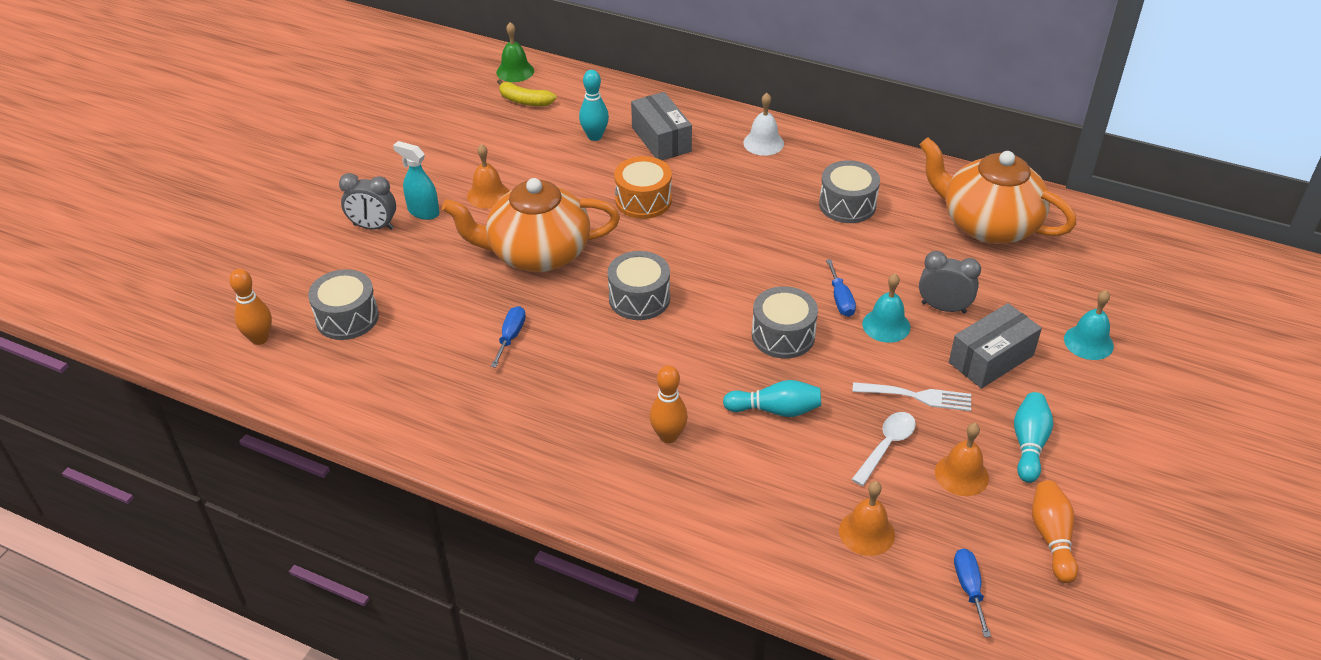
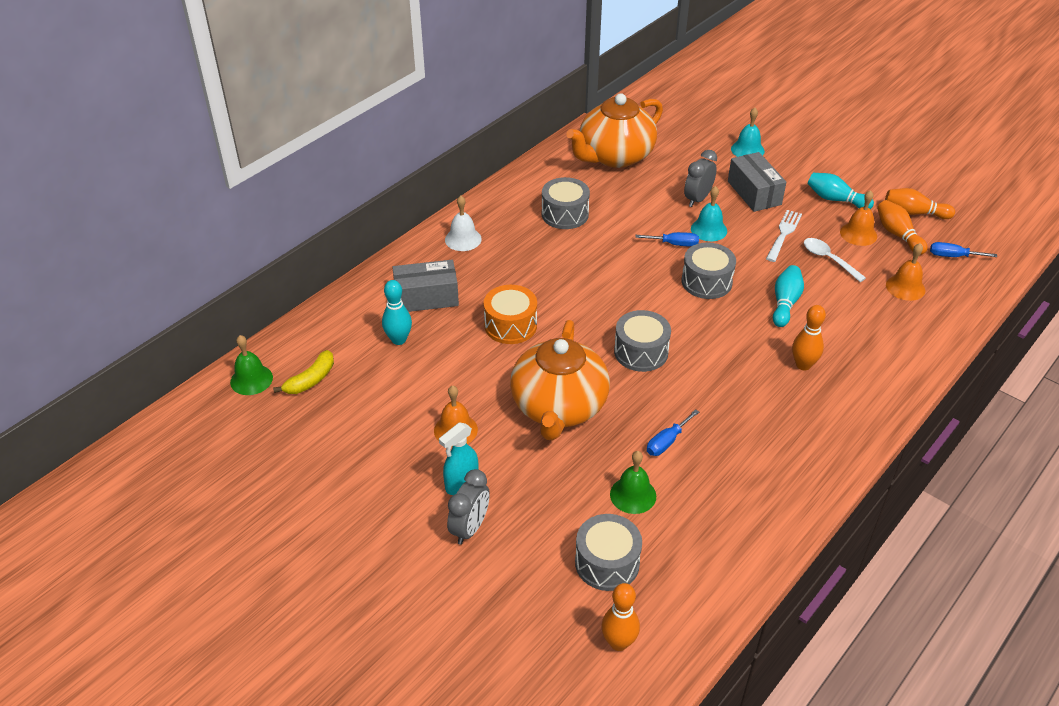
camera: 75 degrees left, 0 degrees up
blue screwdriver [491,306,526,368] -> blue screwdriver turned 75 degrees counterclockwise [647,409,699,456]
none -> green bell [610,451,656,514]
none -> orange bowling pin [877,200,927,255]

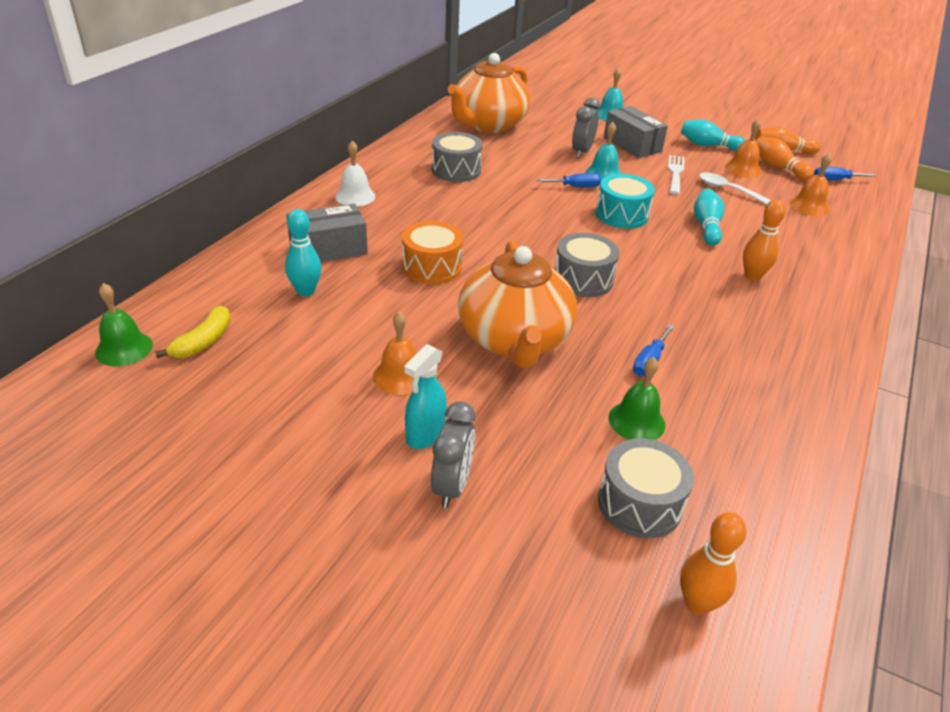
camera: 15 degrees left, 5 degrees down
grey drum [682,242,736,299] -> turquoise drum [595,174,655,229]

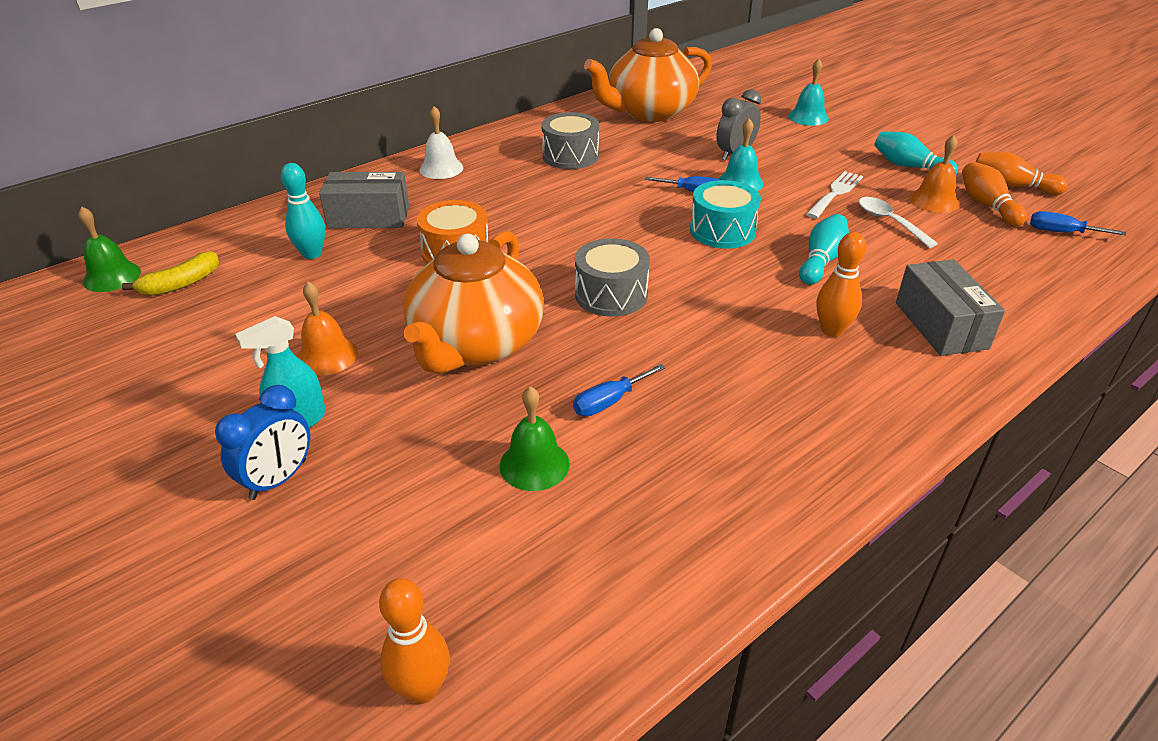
camera: 25 degrees right, 0 degrees up
grey clock [431,402,475,508] -> blue clock [215,385,311,500]
grey drum [598,438,694,538] -> none
grey box [603,106,668,158] -> grey box moved to [896,259,1005,356]
orange bell [790,153,832,216] -> none

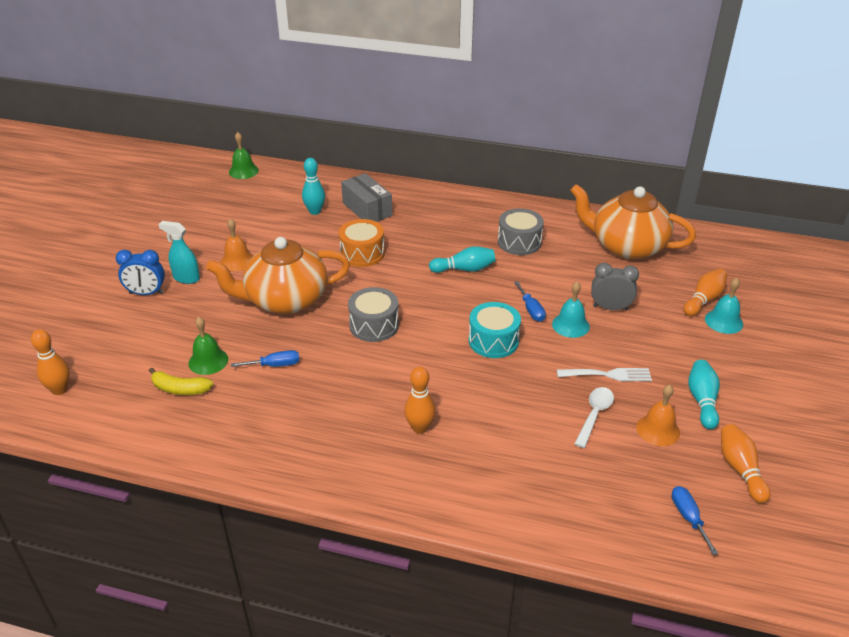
camera: 55 degrees right, 0 degrees up
yellow banana [122,251,219,296] -> yellow banana moved to [149,368,213,395]
white bell [419,106,463,179] -> none
blue screwdriver [573,364,666,416] -> blue screwdriver turned 150 degrees clockwise [231,350,300,367]
turquoise bowling pin [799,214,849,285] -> turquoise bowling pin moved to [429,246,495,273]
grey box [896,259,1005,356] -> none
orange bowling pin [962,162,1027,227] -> orange bowling pin moved to [684,268,727,316]

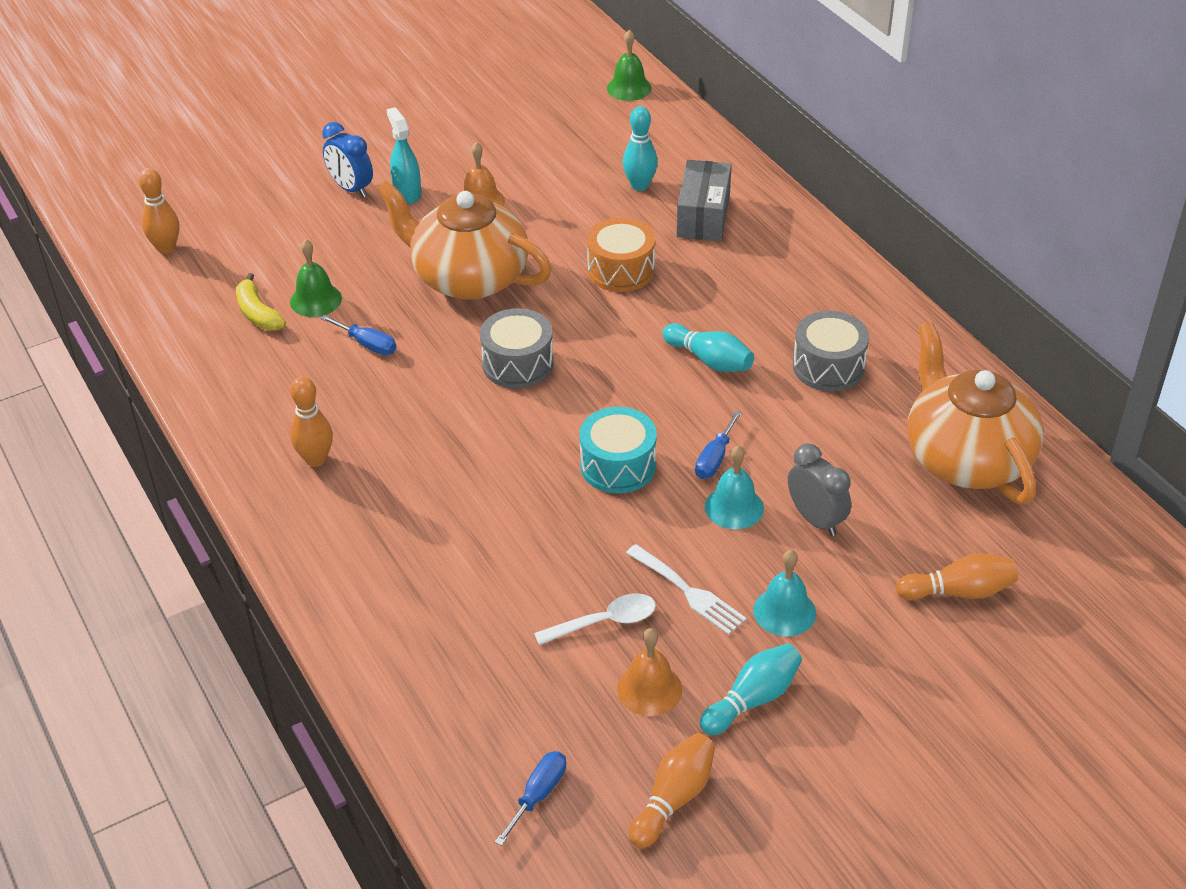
camera: 45 degrees right, 5 degrees up
orange bowling pin [404,367,436,434] -> orange bowling pin moved to [290,376,333,467]
turquoise bell [705,278,743,334] -> turquoise bell moved to [753,550,816,636]

